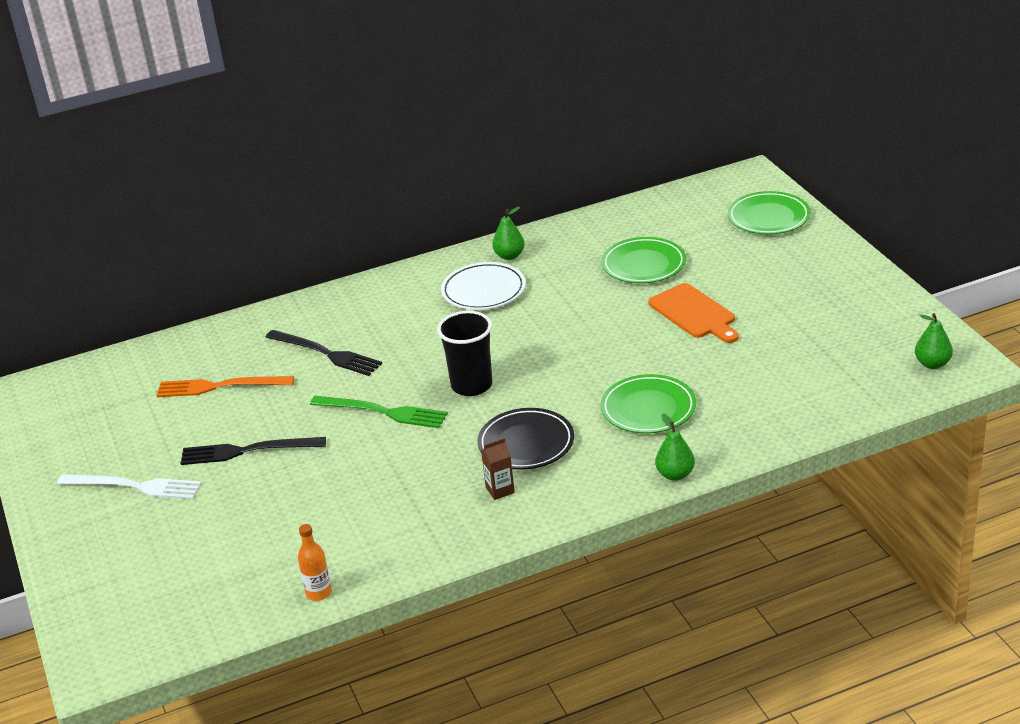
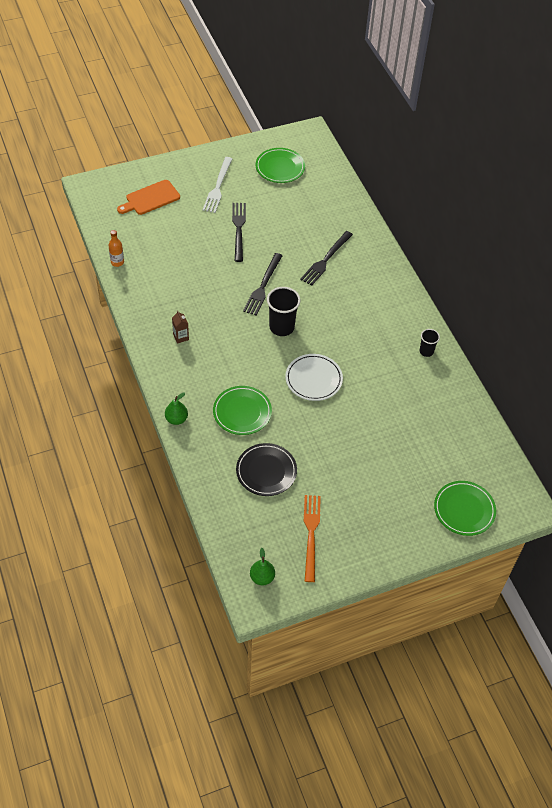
camera: 85 degrees right, 20 degrees up
orange fork [156,376,294,397] -> orange fork moved to [304,495,321,582]
green fork [310,396,448,428] -> black fork [243,253,283,315]
white plate [441,262,526,310] -> white plate moved to [285,354,343,401]
black plate [478,408,574,470] -> black plate moved to [236,443,297,496]
green pear [492,207,525,260] -> black cup [420,329,440,357]
green plate [601,237,686,283] -> green plate moved to [256,148,305,183]
orange cutting board [648,283,739,343] -> orange cutting board moved to [117,180,180,215]

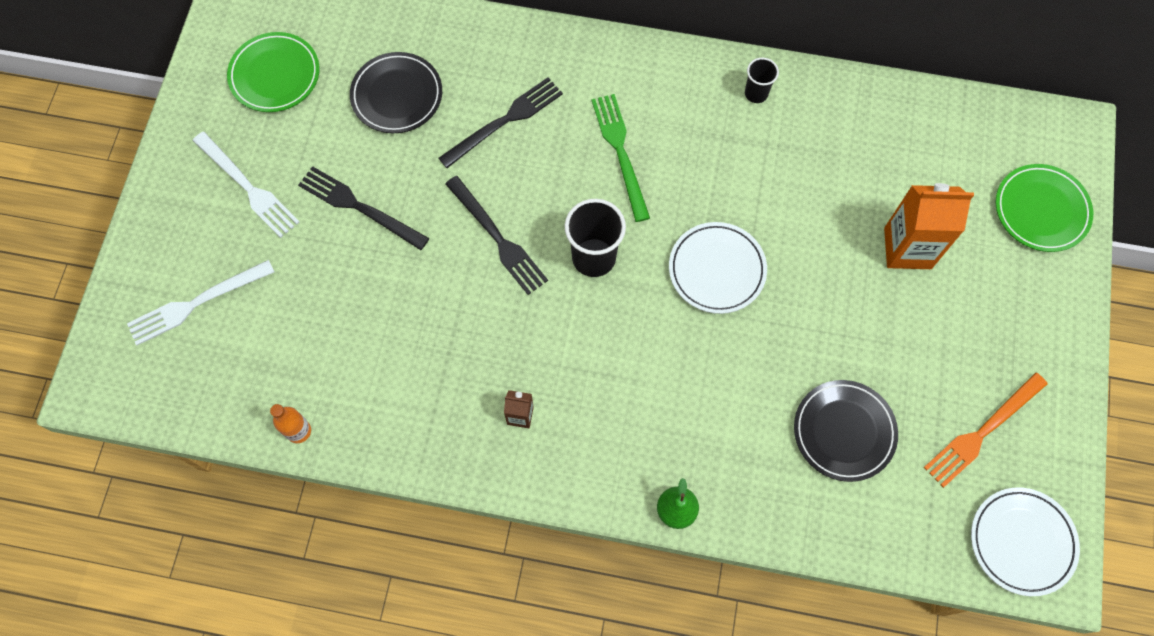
camera: 55 degrees left, 15 degrees up
orange cutting board [117,180,180,215] -> white fork [127,260,274,345]
green plate [213,386,272,435] -> none
green pear [250,548,275,585] -> white plate [971,488,1080,596]
black fork [300,231,353,286] -> black fork turned 105 degrees counterclockwise [439,78,563,168]
orange fork [304,495,321,582] -> orange fork turned 75 degrees counterclockwise [924,372,1047,488]
none -> black plate [350,52,442,133]
none -> green fork [592,94,650,222]
none -> orange carton [884,183,974,269]

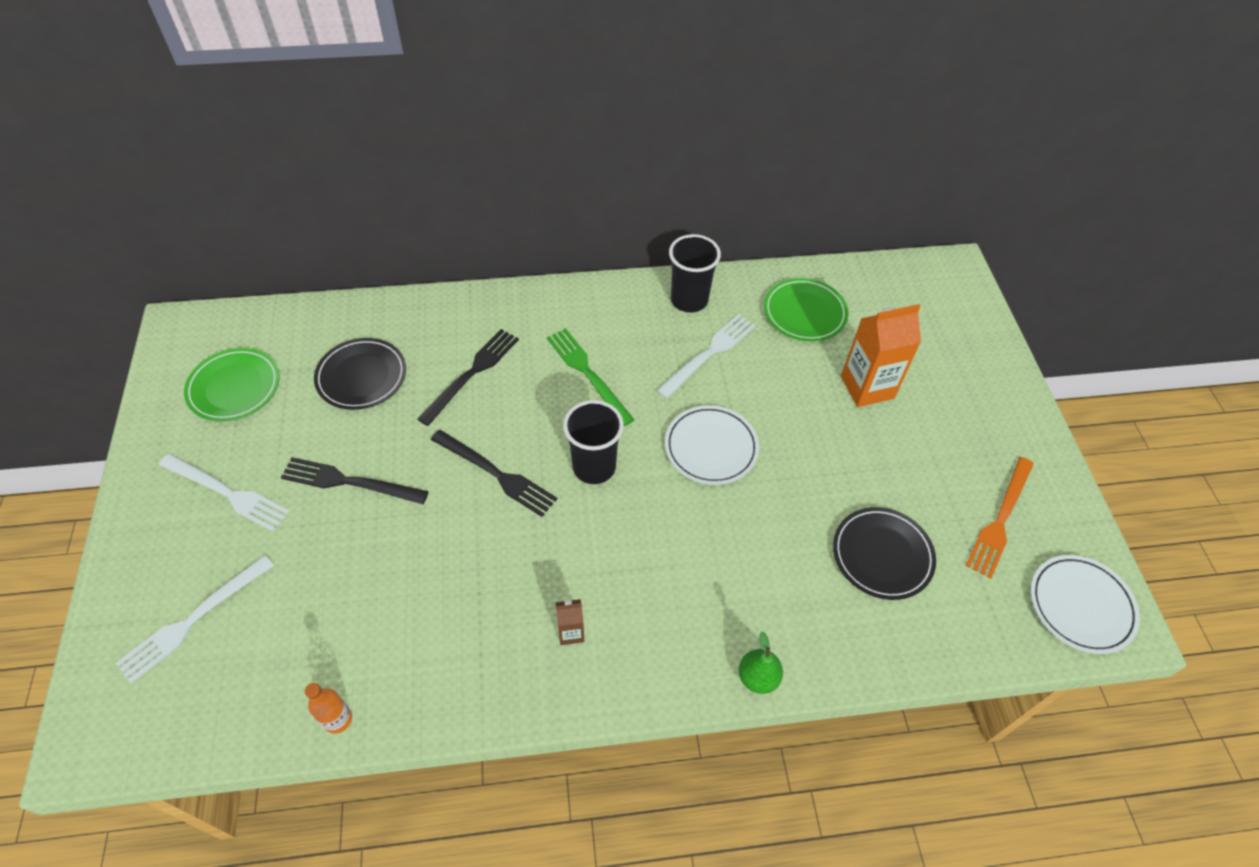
camera: 20 degrees left, 15 degrees down
black cup [745,58,779,103] -> black cup [669,234,721,313], size x1.76
green plate [996,164,1093,252] -> green plate moved to [764,278,848,342]
none -> white fork [657,314,755,398]

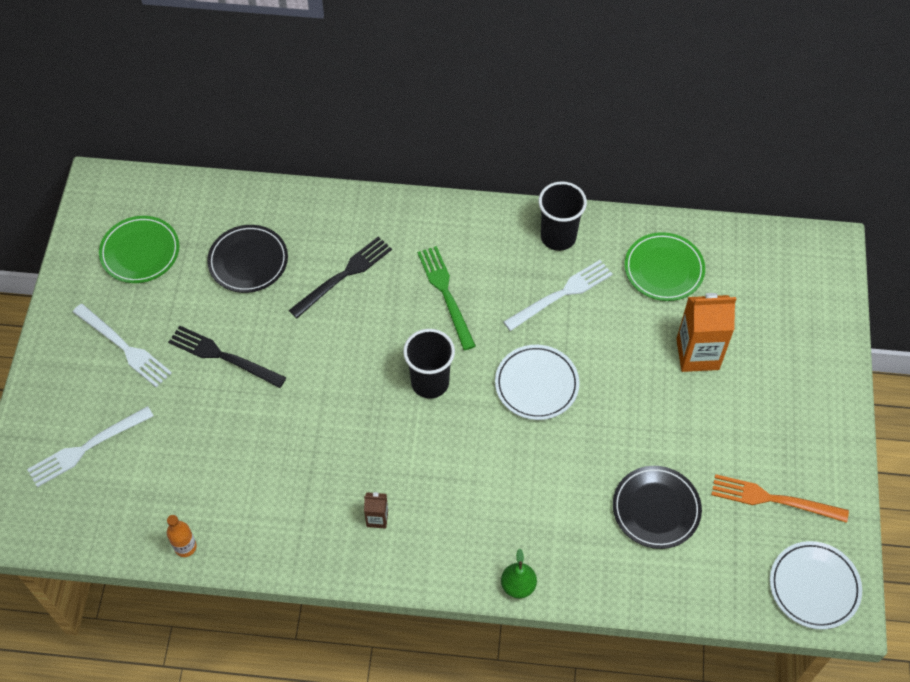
camera: 15 degrees right, 5 degrees up
black fork [431,430,557,517] -> none
orange fork [966,457,1034,579] -> orange fork turned 60 degrees clockwise [711,474,849,523]

